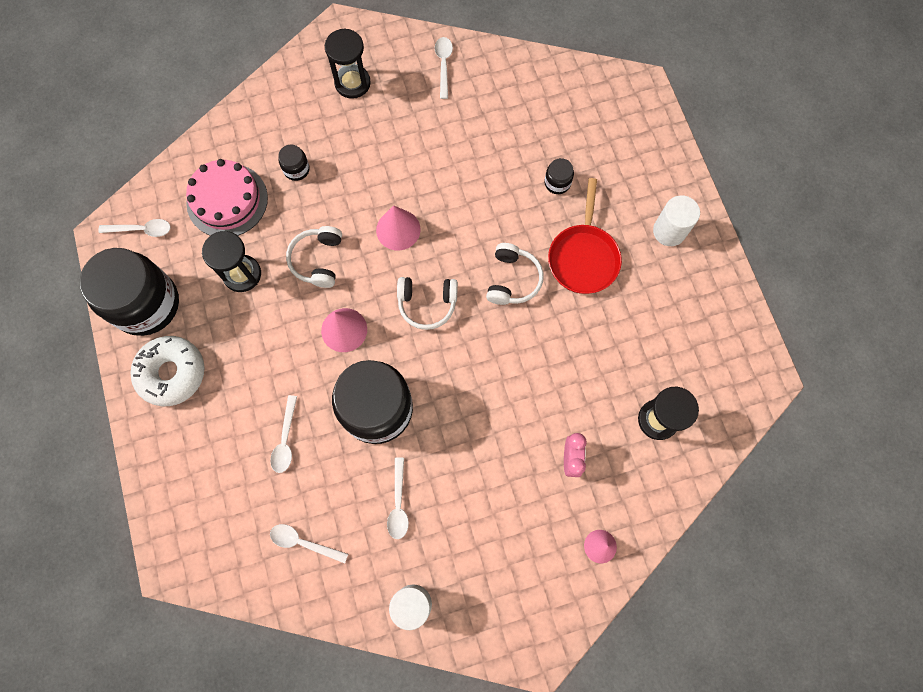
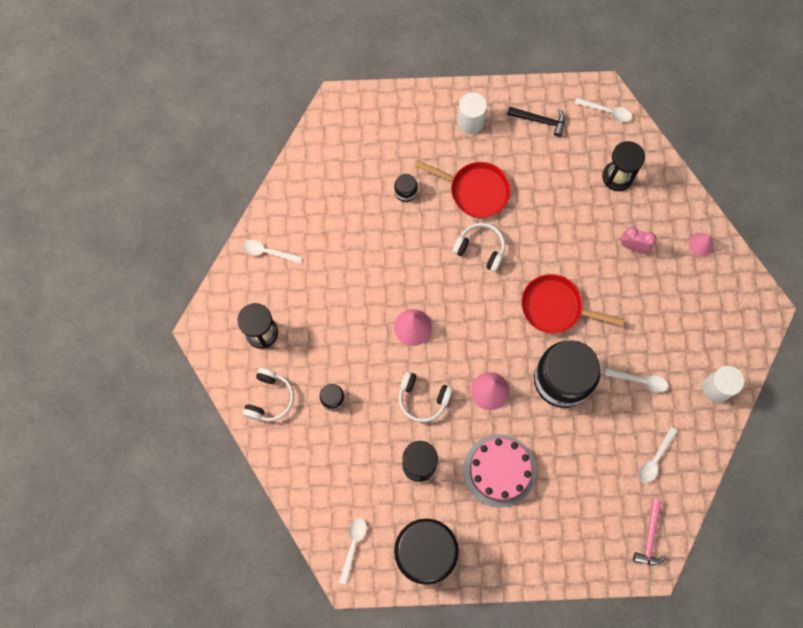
camera: 75 degrees left, 0 degrees up
white donut [130,336,205,406] -> none
pink cake [186,159,268,236] -> pink cake moved to [463,434,536,508]
white spoon [270,395,297,473] -> white spoon moved to [575,98,632,122]
white headphones [397,277,458,330] -> white headphones moved to [243,368,294,422]
none -> black hammer [507,106,565,137]
none -> red pan [521,274,624,333]
none -> pink hammer [633,499,667,565]

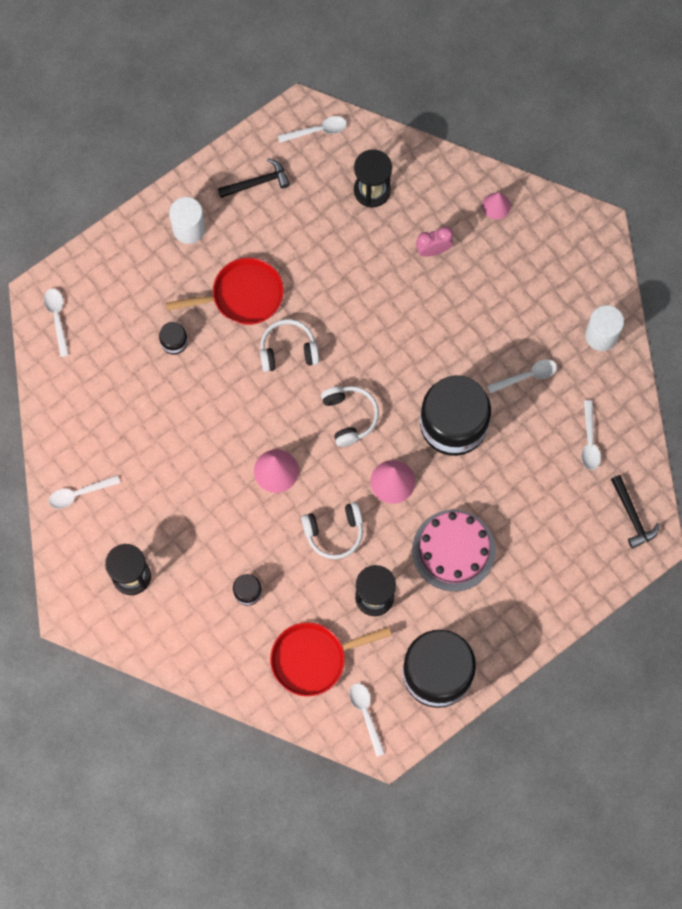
camera: 35 degrees left, 0 degrees up
white headphones [243,368,294,422] -> white headphones moved to [321,386,379,447]
red pan [521,274,624,333] -> red pan moved to [270,622,392,696]
pink hammer [633,499,667,565] -> black hammer [611,475,660,549]
none -> white spoon [44,288,69,357]

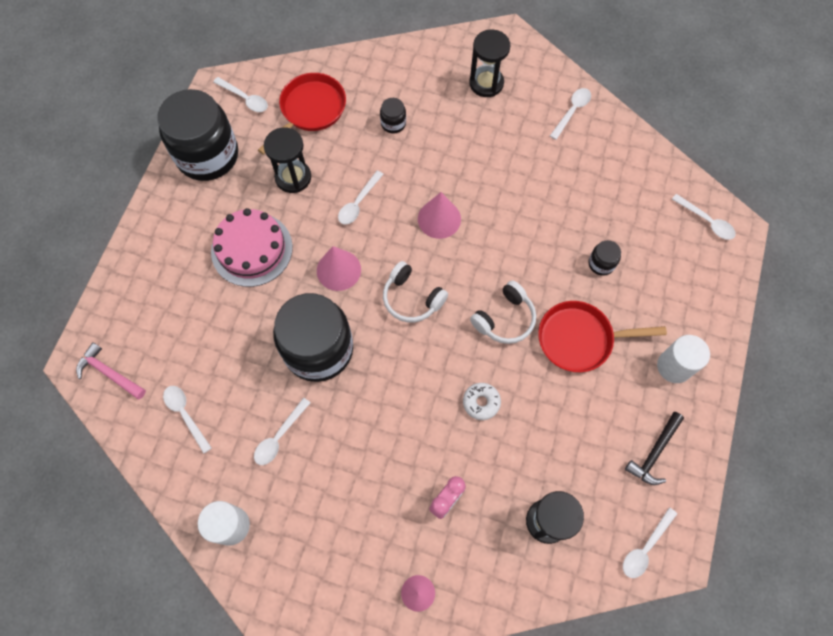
camera: 145 degrees right, 5 degrees down
red pan [165,258,284,325] -> red pan turned 45 degrees clockwise [538,301,667,372]
white headphones [301,502,363,559] -> white spoon [338,170,384,225]
black hammer [611,475,660,549] -> pink hammer [76,342,146,399]
none -> white donut [463,383,501,420]

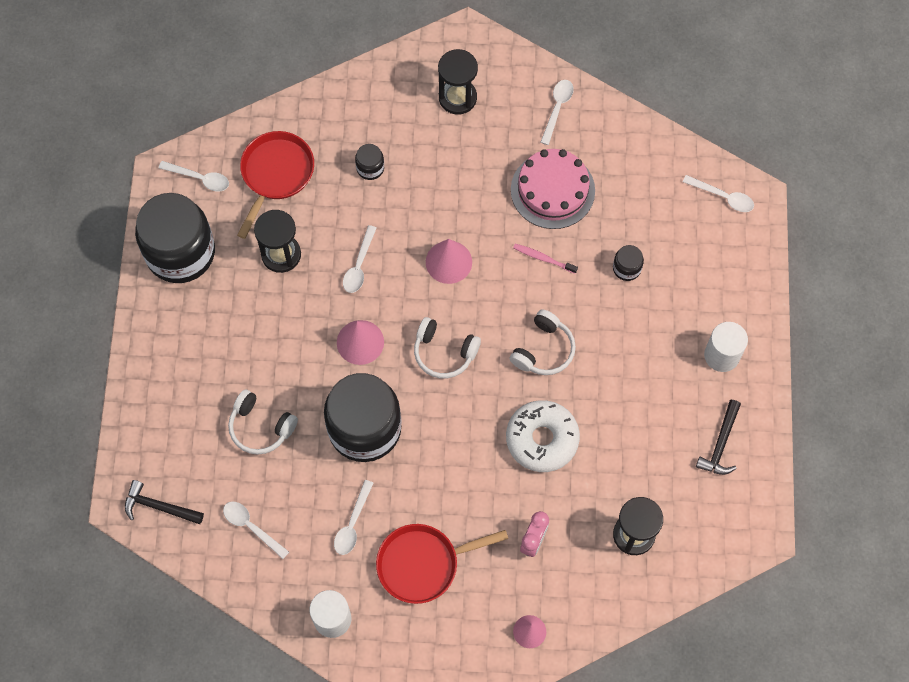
camera: 15 degrees left, 0 degrees up
pink hammer [76,342,146,399] -> black hammer [125,480,204,524]
pink cake [211,208,293,287] -> pink cake moved to [511,149,595,229]
white donut [463,383,501,420] -> white donut [506,400,580,472], size x1.91
red pan [538,301,667,372] -> red pan moved to [376,524,508,604]
white spoon [623,507,677,578] -> none
none -> white headphones [228,389,298,455]
none -> pink toothbrush [513,244,578,274]

